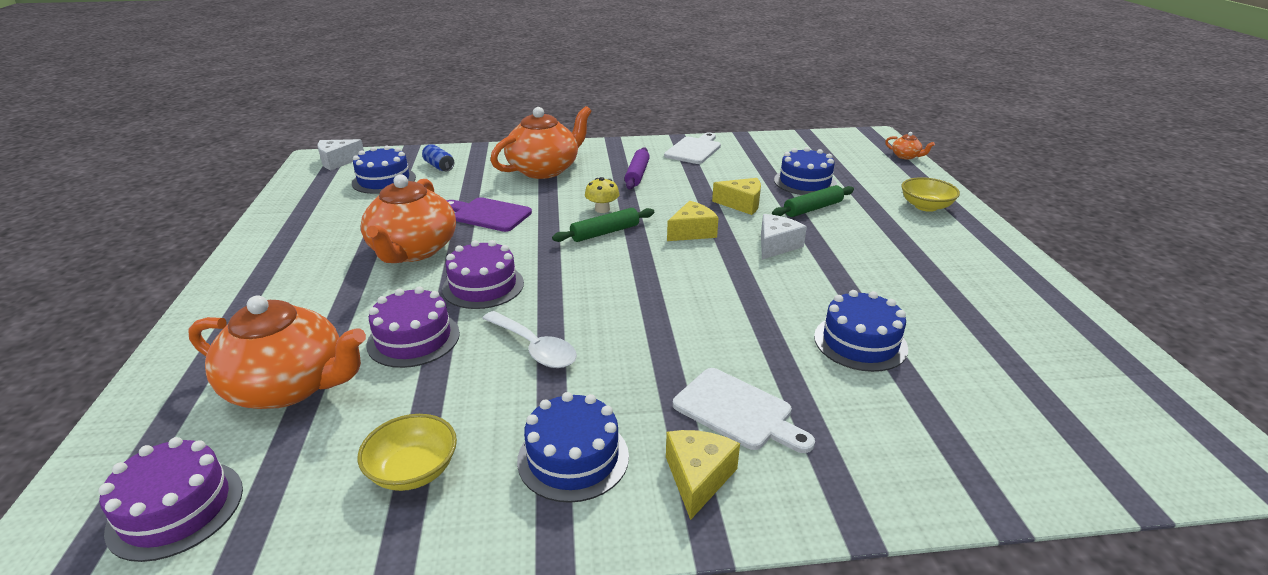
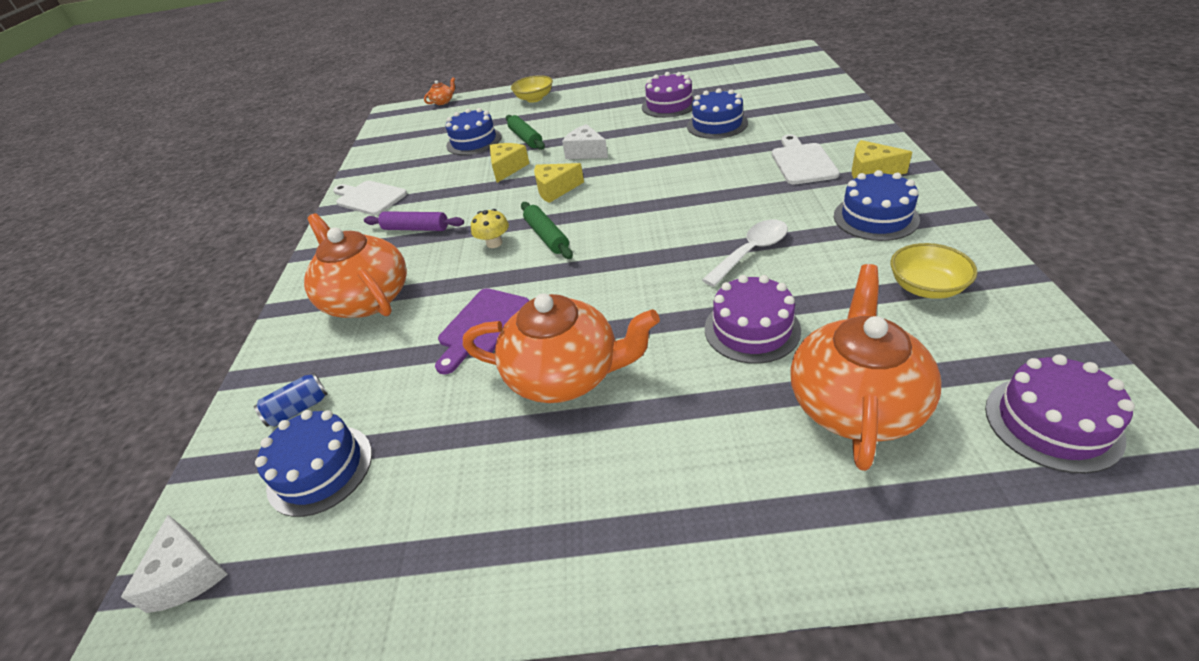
camera: 80 degrees left, 10 degrees up
purple cake [442,240,524,309] -> purple cake moved to [642,72,695,118]
yellow cheese [667,201,719,241] -> yellow cheese turned 75 degrees counterclockwise [534,163,584,203]
white cutting board [673,368,815,453] -> white cutting board turned 45 degrees counterclockwise [772,134,840,184]

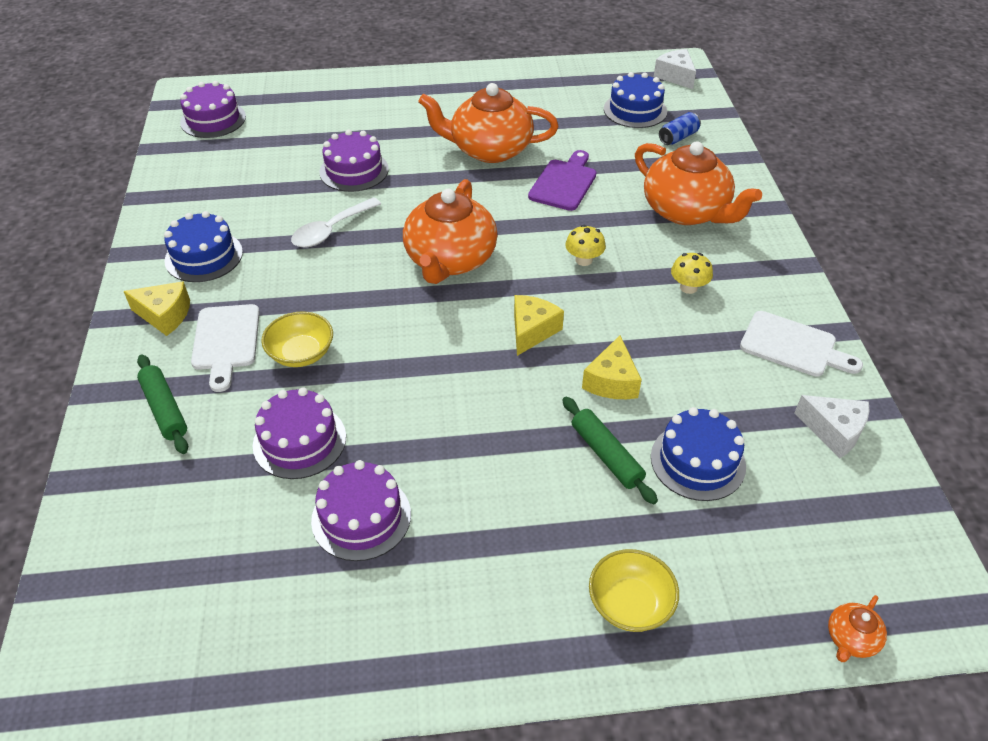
camera: 170 degrees right, 5 degrees up
purple rolling pin [364,211,464,231] -> yellow mushroom [671,253,713,294]
green rolling pin [521,202,573,259] -> green rolling pin moved to [137,354,188,454]
yellow cheese [534,163,584,203] -> yellow cheese turned 45 degrees counterclockwise [514,295,564,356]
white cheese [562,124,608,159] -> white cheese moved to [794,395,870,459]
blue cake [687,88,748,139] -> purple cake [253,388,346,479]
orange teapot [790,264,941,471] -> orange teapot moved to [403,179,498,284]
yellow bowl [891,243,978,299] -> yellow bowl moved to [261,311,333,367]

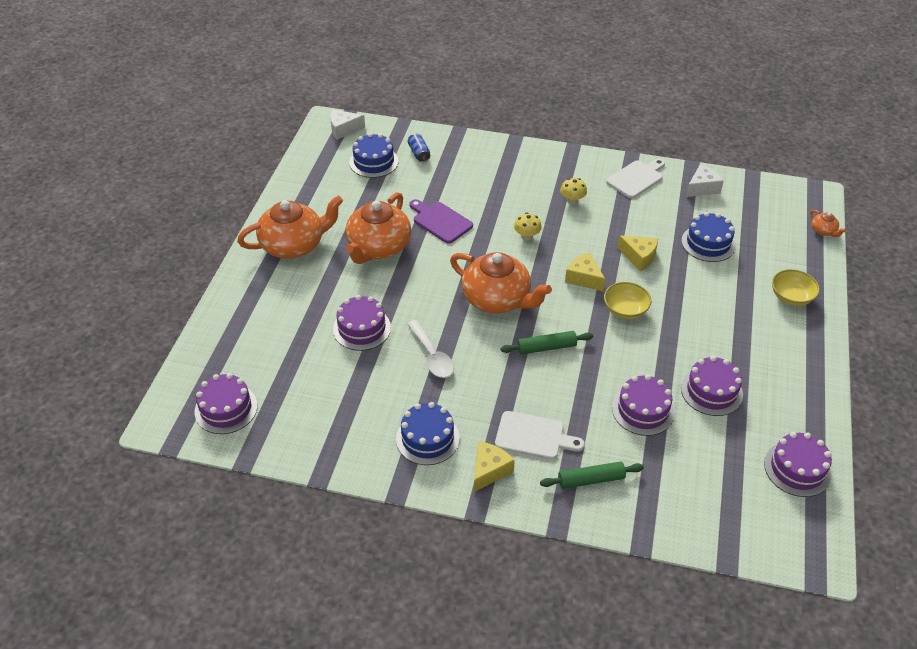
camera: 70 degrees left, 0 degrees up
yellow bowl [261,311,333,367] -> yellow bowl moved to [604,282,651,319]
green rolling pin [562,397,658,504] -> green rolling pin moved to [500,331,593,355]
orange teapot [635,141,762,225] -> orange teapot moved to [237,195,343,259]
none -> purple cake [764,432,832,497]

